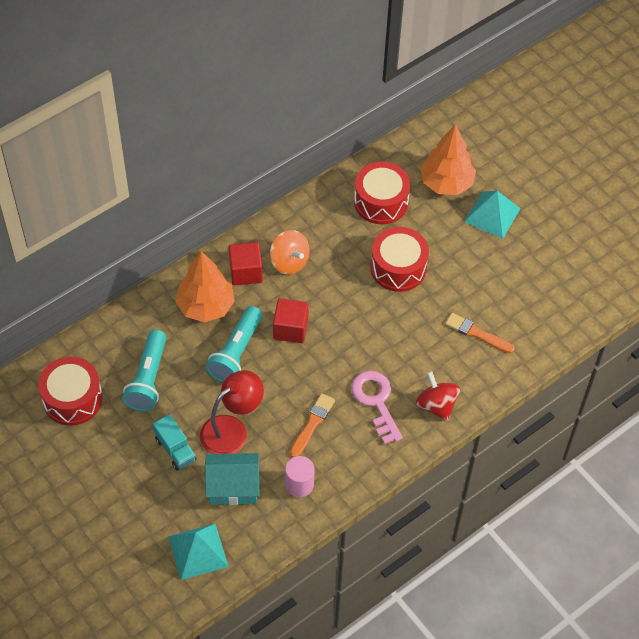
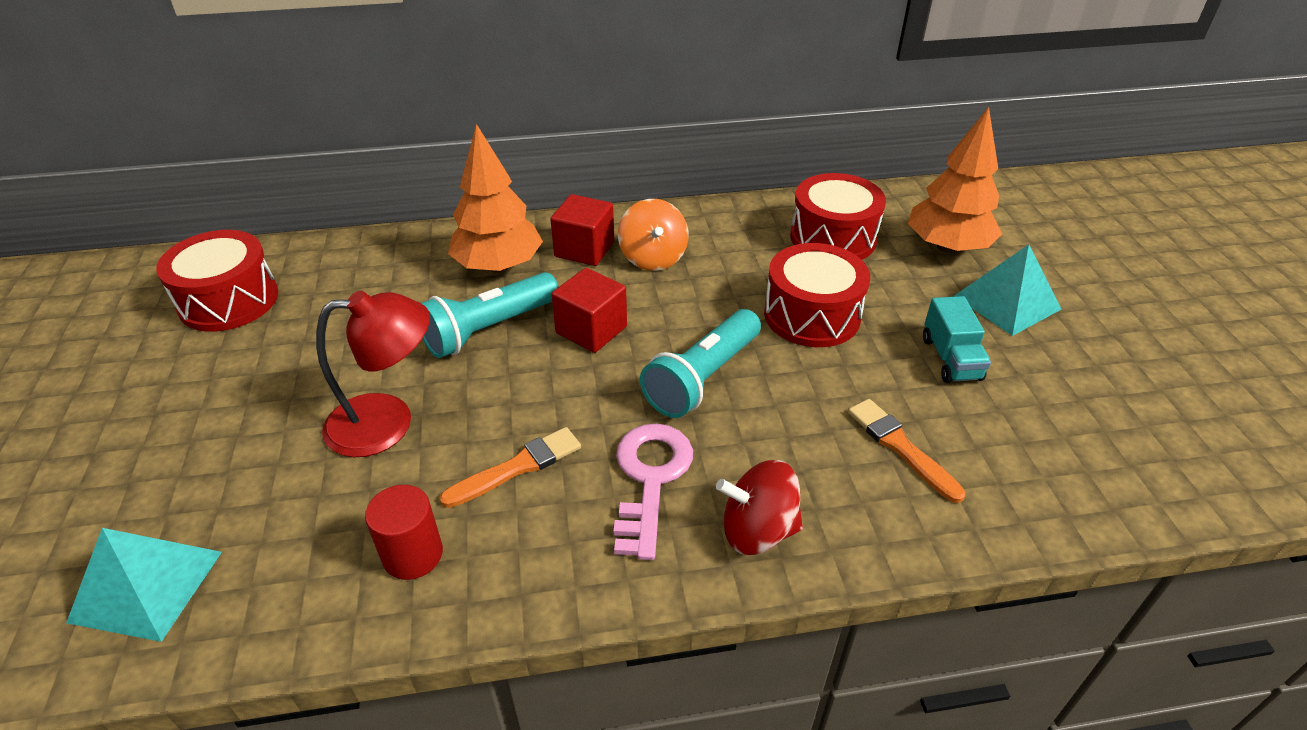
camera: 30 degrees right, 15 degrees down
turquoise flashlight [122,330,166,412] -> turquoise flashlight moved to [640,309,761,418]
turquoise truck [153,414,196,470] -> turquoise truck moved to [923,296,991,383]
turquoise house [205,453,260,505] -> none
pink cylinder [285,456,314,497] -> red cylinder [365,485,443,580]
red spinning top [416,371,461,421] -> red spinning top turned 90 degrees counterclockwise [716,460,803,555]

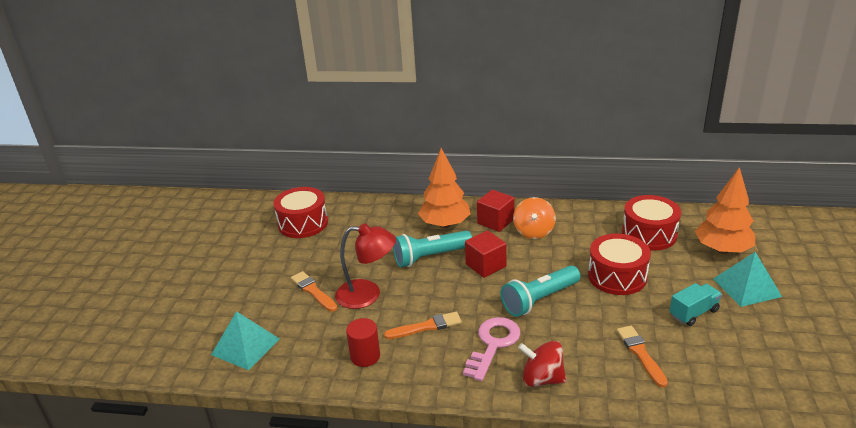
camera: 20 degrees right, 10 degrees down
turquoise truck [923,296,991,383] -> turquoise truck turned 135 degrees counterclockwise [670,283,722,326]
none -> orange brush [291,271,337,312]

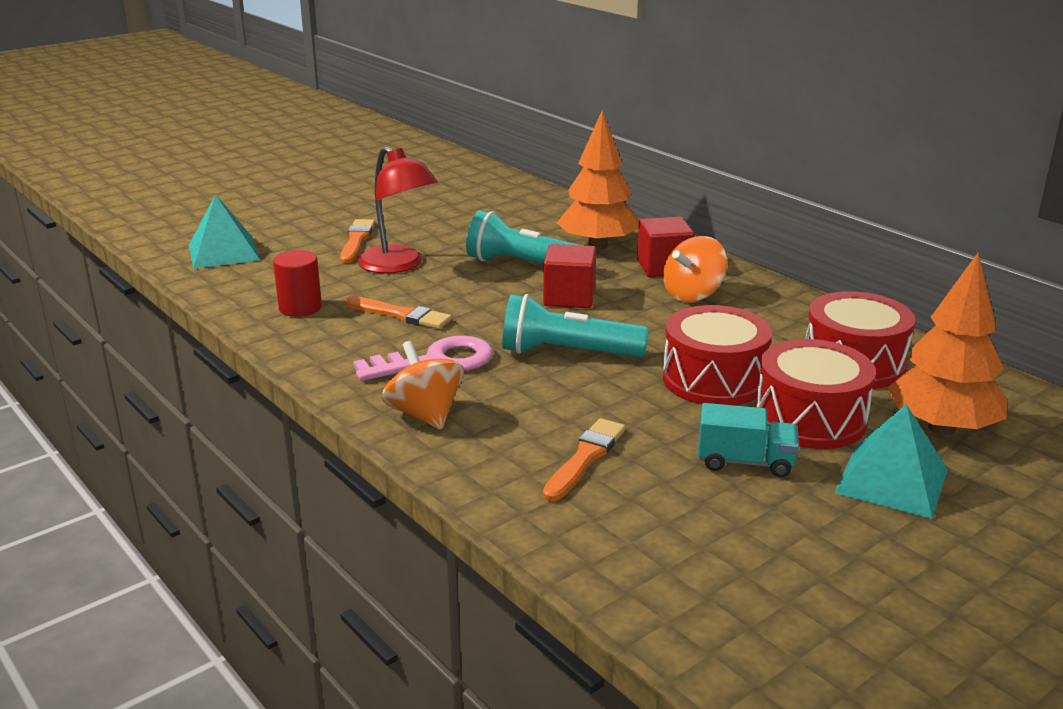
camera: 40 degrees right, 5 degrees down
red drum [273,187,328,238] -> red drum moved to [756,339,876,449]
red spinning top [518,341,566,387] -> orange spinning top [382,341,464,430]

